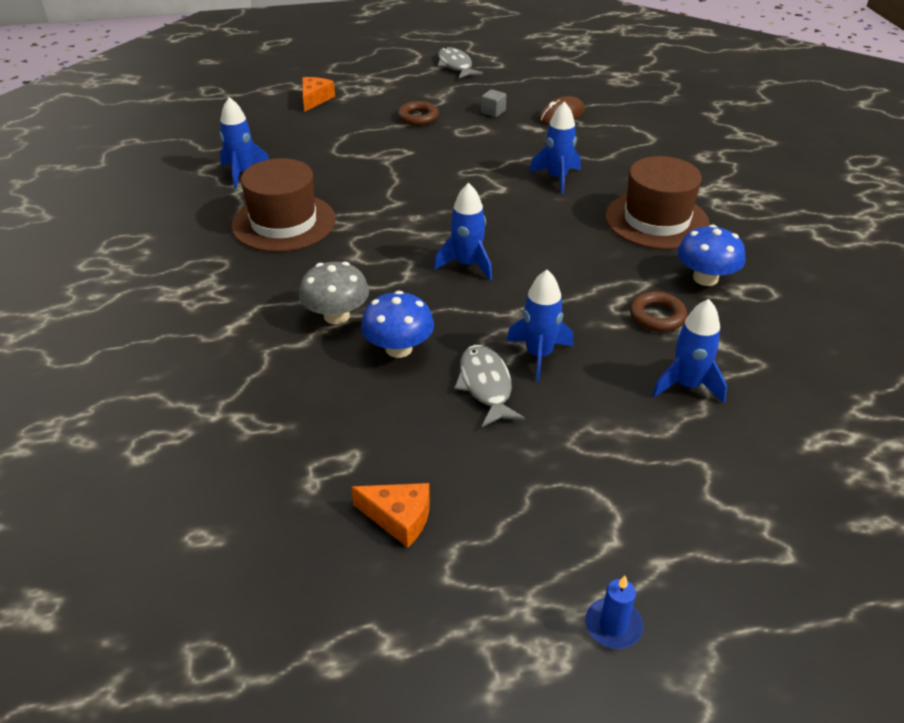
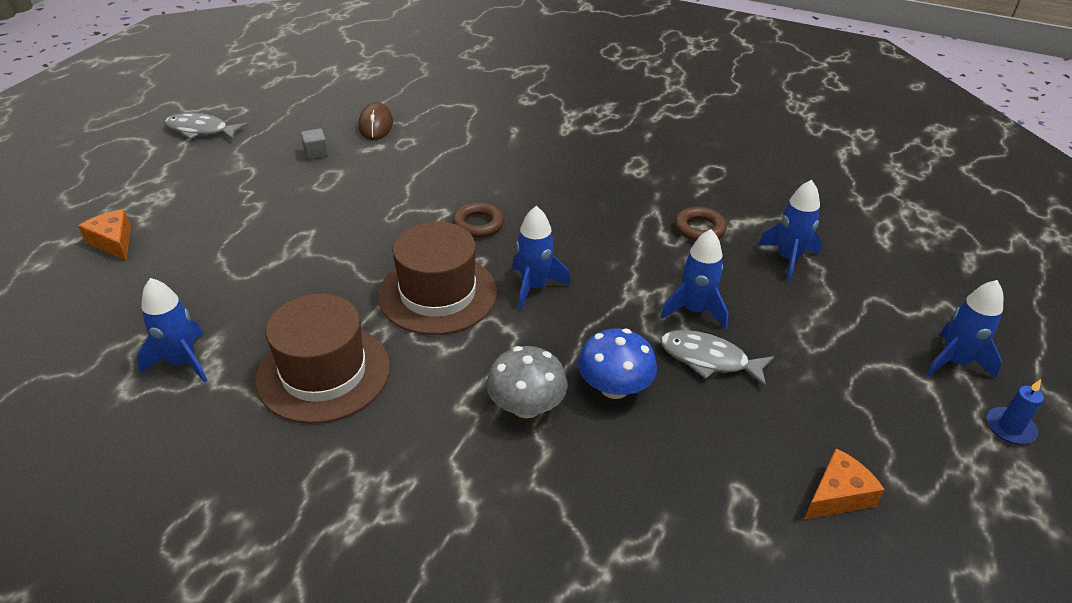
camera: 55 degrees left, 0 degrees up
brown ring [397,101,439,126] -> brown ring moved to [452,202,504,238]
blue rocket [530,101,581,194] -> blue rocket moved to [926,280,1003,378]
brown hat [605,156,710,250] -> brown hat moved to [378,221,497,335]
blue mushroom [678,224,745,286] -> none

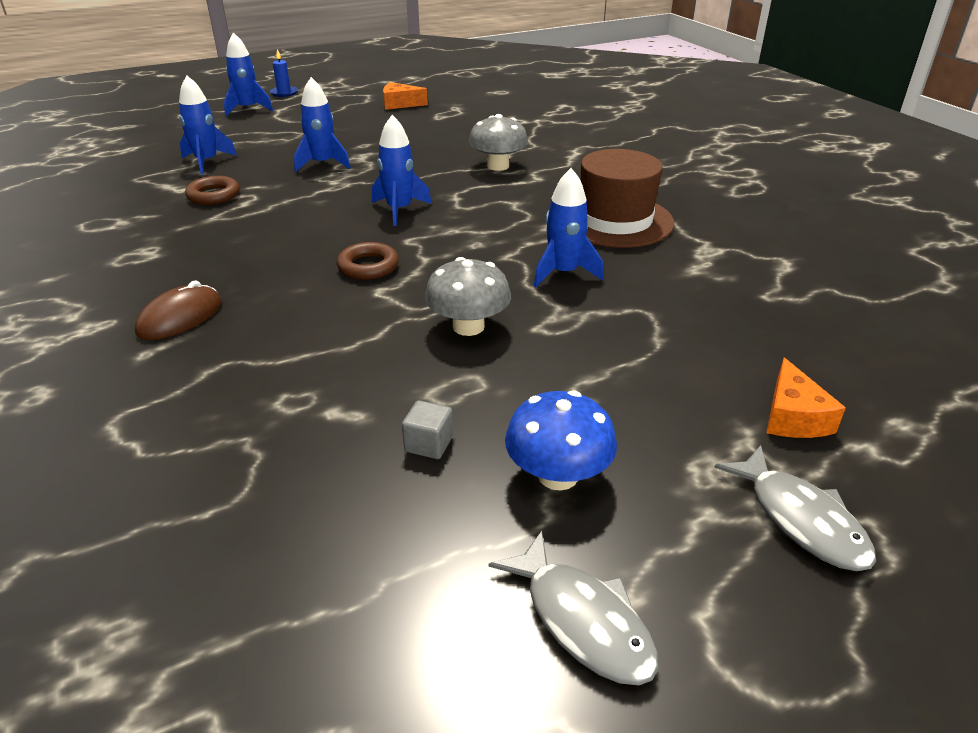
camera: 140 degrees left, 5 degrees down
blue rocket [137,278,208,383] -> blue rocket moved to [534,168,604,287]
brown mouse [358,102,393,140] -> brown mouse moved to [135,281,221,340]
brown hat [378,221,497,335] -> none
blue mushroom [578,328,657,399] -> blue mushroom moved to [505,390,617,491]
grey fish [661,330,774,388] -> grey fish moved to [714,445,876,571]
none -> grey mushroom [425,257,511,336]

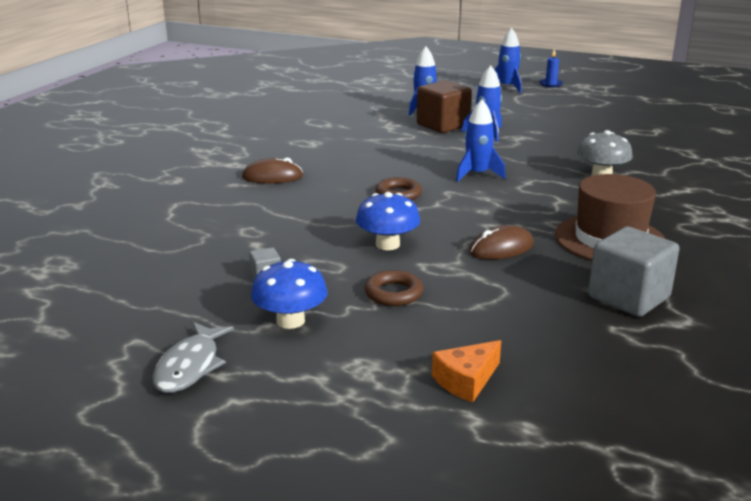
camera: 50 degrees right, 10 degrees down
brown ring [185,176,240,205] -> brown ring moved to [365,270,423,306]
orange cheese [383,82,428,110] -> none
grey mushroom [425,257,511,336] -> blue mushroom [356,192,420,250]
blue rocket [534,168,604,287] -> brown mouse [469,225,534,260]
grey fish [714,445,876,571] -> none
none -> brown cube [417,80,472,133]
none -> grey cube [588,227,679,317]

